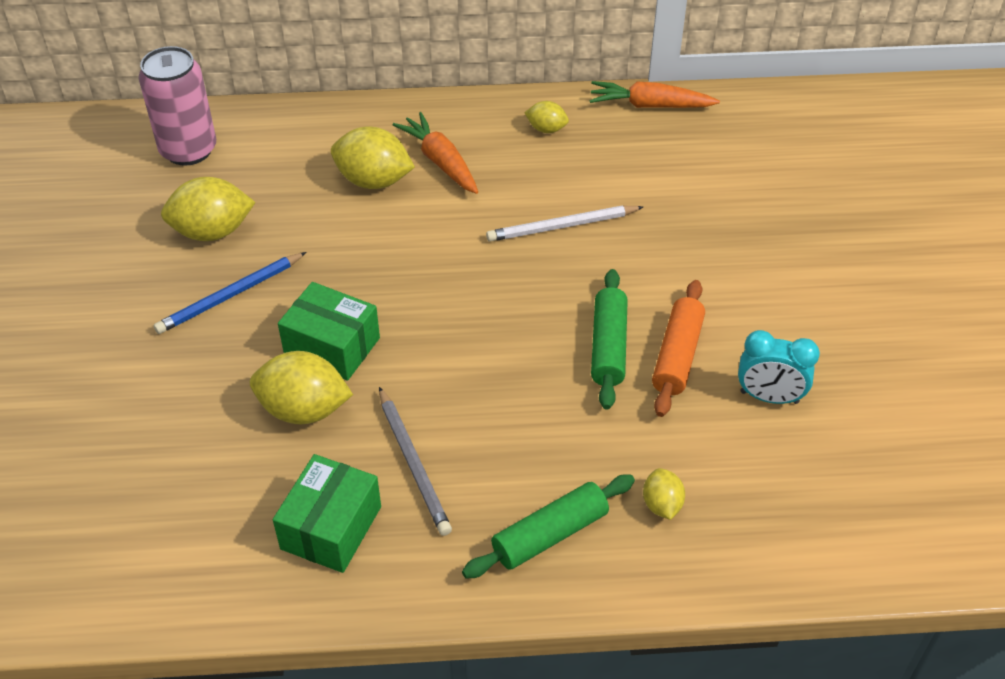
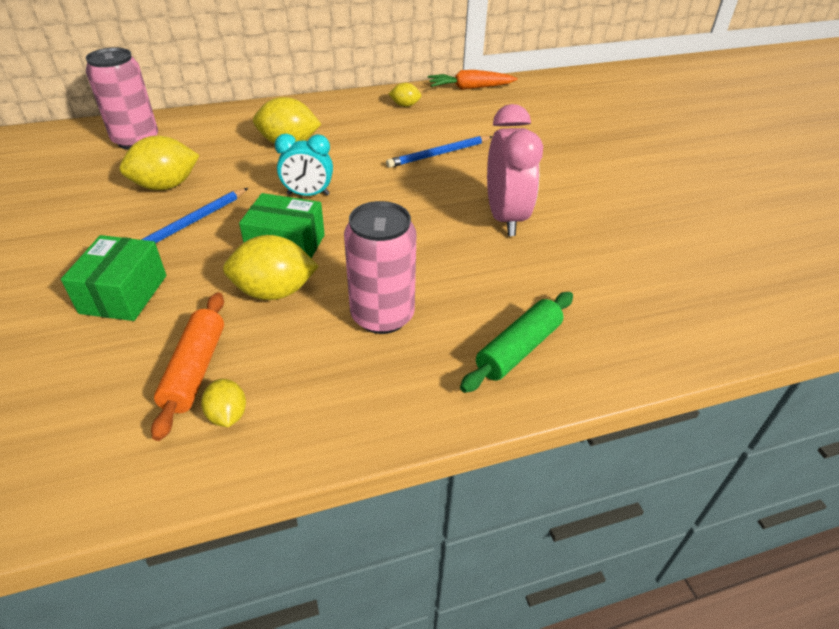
camera: 15 degrees left, 5 degrees down
green box [273,454,381,573] -> green box moved to [61,235,166,321]
grey pencil [379,387,452,536] -> pink can [344,201,416,334]
orange carrot [393,112,478,194] -> none
white pencil [486,206,643,242] -> blue pencil [386,136,493,168]
green rolling pin [591,269,628,410] -> pink clock [487,104,543,236]
yellow lemon [643,468,685,520] -> yellow lemon moved to [201,379,246,427]
orange rolling pin [652,280,705,417] -> orange rolling pin moved to [151,292,224,441]
turquoise clock [738,330,820,404] -> turquoise clock moved to [275,134,333,196]

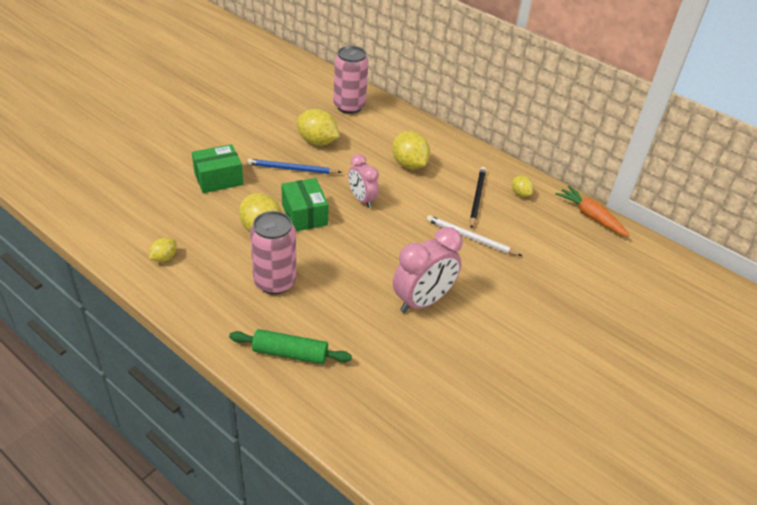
camera: 55 degrees right, 0 degrees up
orange rolling pin [151,292,224,441] -> none
turquoise clock [275,134,333,196] -> pink clock [348,154,379,208]
blue pencil [386,136,493,168] -> white pencil [427,215,522,256]
none -> black pencil [470,167,486,229]

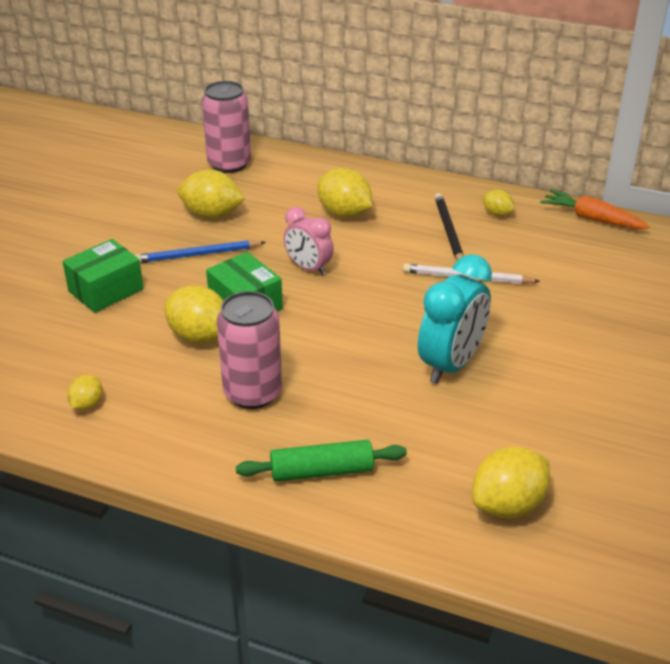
camera: 15 degrees left, 5 degrees down
pink clock [393,227,463,313] -> turquoise clock [418,254,492,384]
none -> yellow lemon [472,447,550,518]

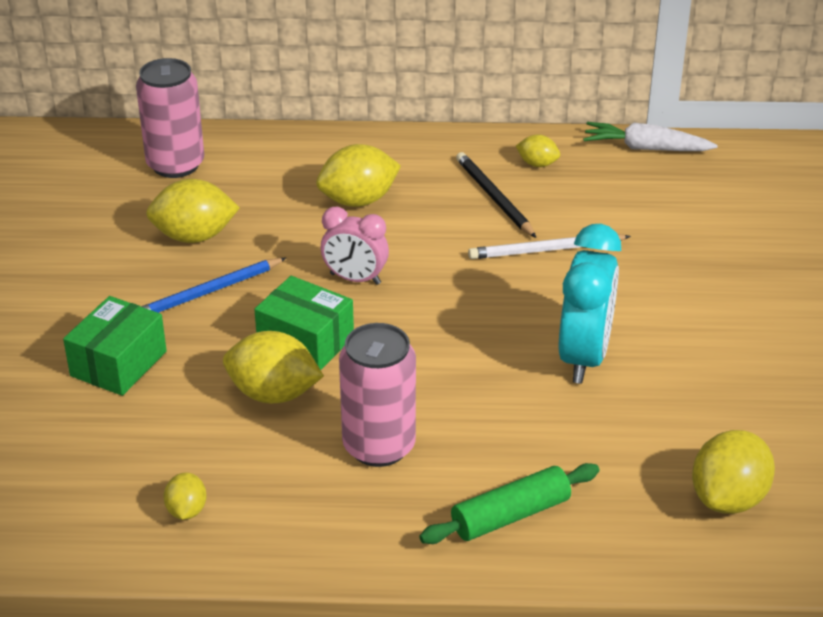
camera: 20 degrees left, 0 degrees up
yellow lemon [317,168,372,218] -> yellow lemon turned 45 degrees counterclockwise [316,144,401,207]
orange carrot [540,189,650,229] -> white carrot [583,122,718,151]

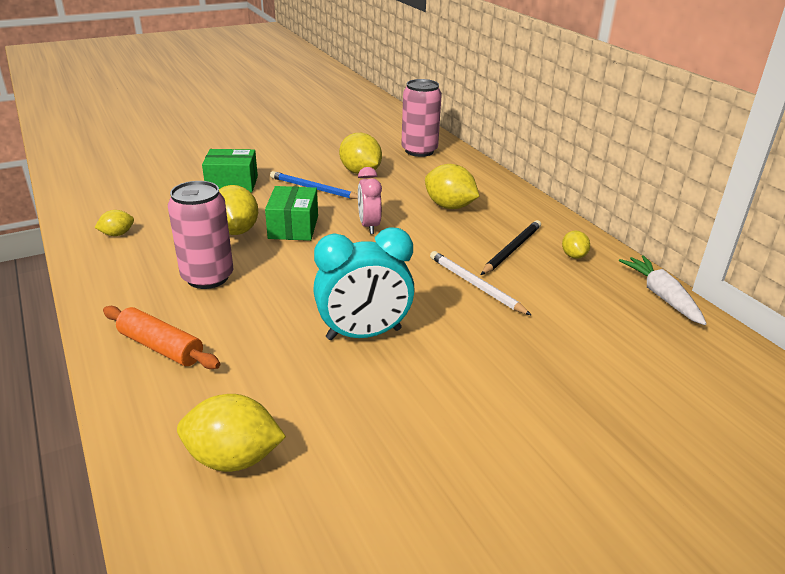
camera: 60 degrees right, 5 degrees down
green rolling pin [419,463,599,544] -> orange rolling pin [103,306,220,369]

